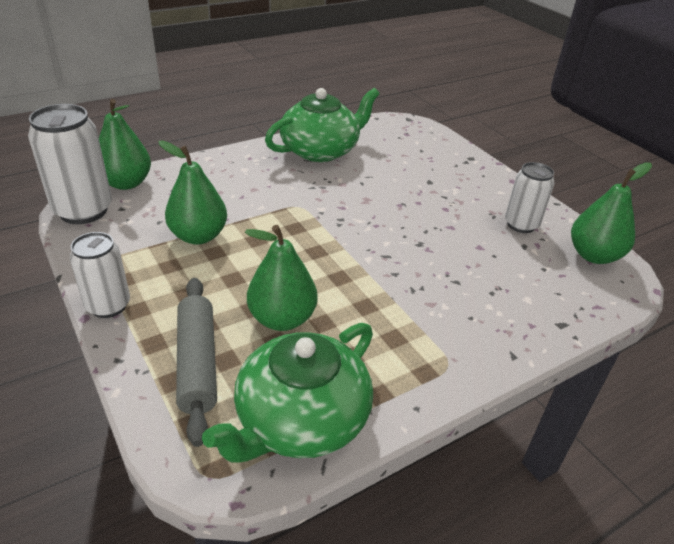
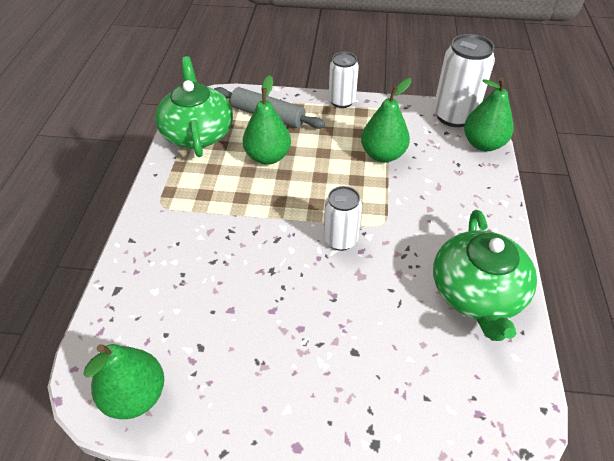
camera: 130 degrees right, 10 degrees up
white can [505,162,554,233] -> white can moved to [324,186,362,251]

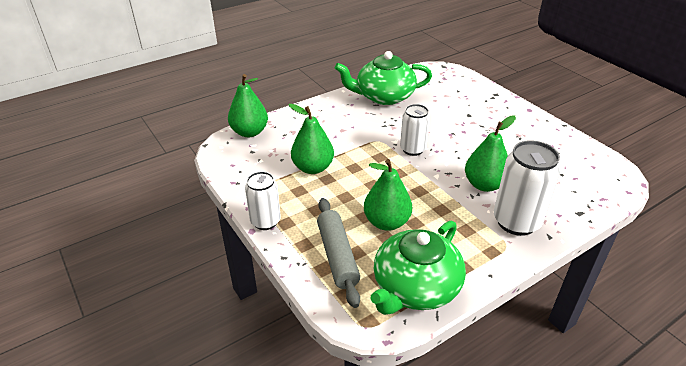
camera: 130 degrees left, 10 degrees down
green pear [83,344,164,419] -> green pear moved to [465,116,516,192]
white can [433,34,495,127] -> white can moved to [494,140,561,236]
green teapot [433,210,537,341] -> green teapot turned 150 degrees counterclockwise [335,51,432,105]

